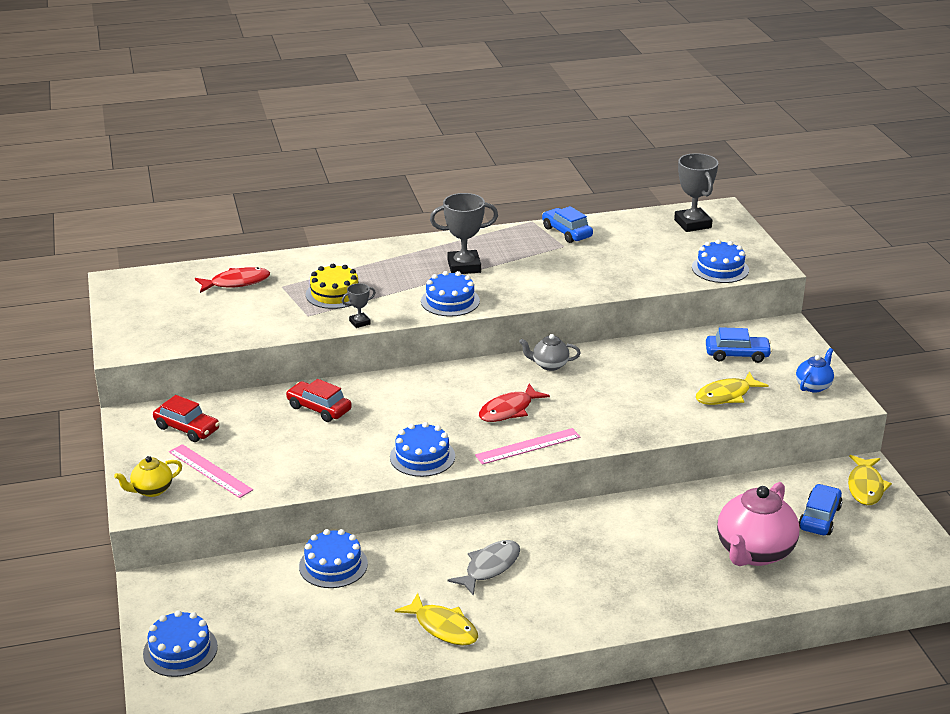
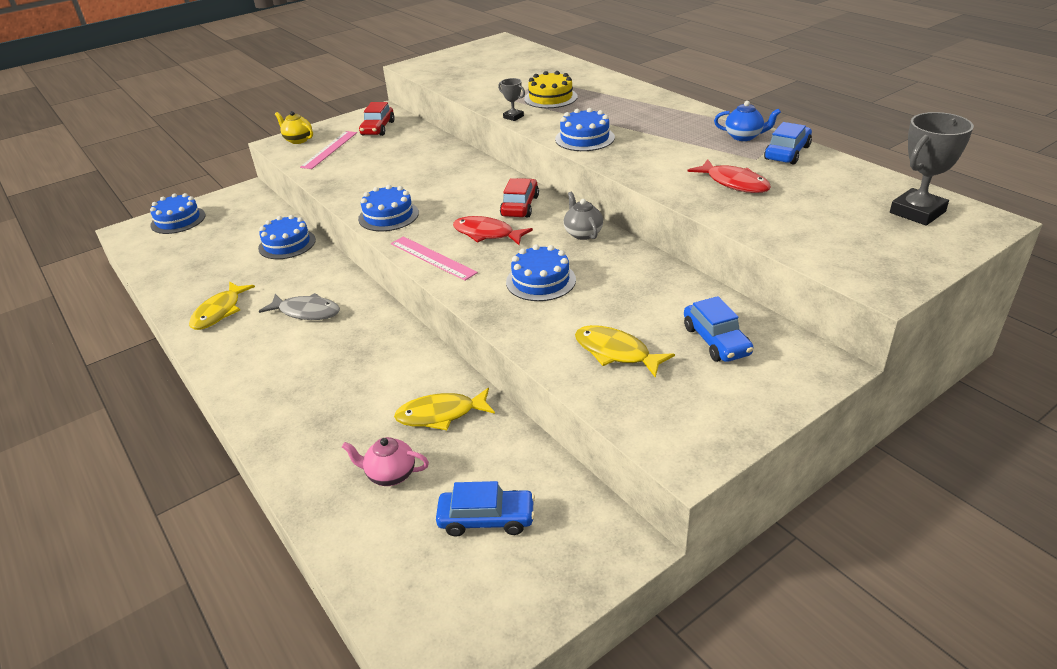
camera: 70 degrees right, 5 degrees up
red fish [195,267,270,293] -> red fish moved to [687,159,771,193]
red car [286,379,352,422] -> red car moved to [500,178,539,217]
grey trophy [430,193,498,274] -> none
blue cake [692,240,749,283] -> blue cake moved to [506,244,576,301]
pink teapot [717,482,800,566] -> pink teapot [342,437,429,486], size x0.51
blue teapot [796,348,834,393] -> blue teapot moved to [714,101,781,141]
yellow fish [848,455,892,505] -> yellow fish moved to [394,388,495,430]

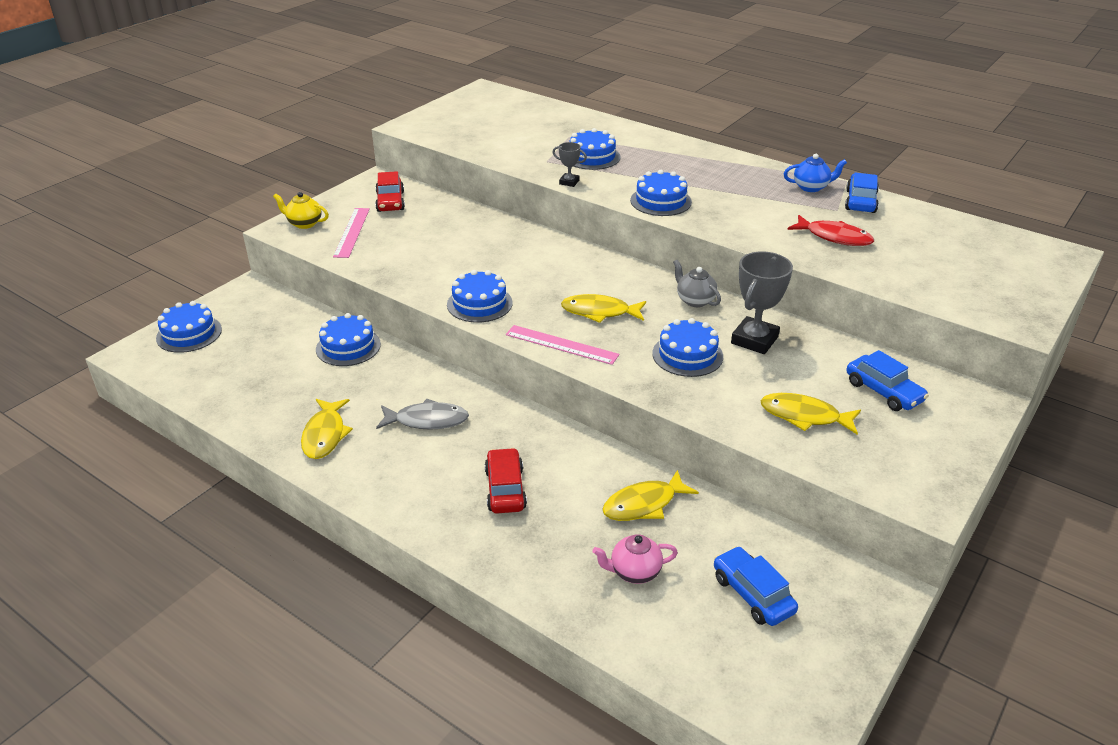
camera: 20 degrees left, 0 degrees up
blue car [436,481,535,537] -> blue car turned 105 degrees counterclockwise [714,546,798,626]
red fish [453,216,533,245] -> yellow fish [561,294,646,323]
red car [500,178,539,217] -> red car moved to [485,448,527,513]
yellow cake [524,71,577,108] -> blue cake [569,128,621,170]
grey trophy [890,112,974,226] -> grey trophy moved to [731,251,793,354]

